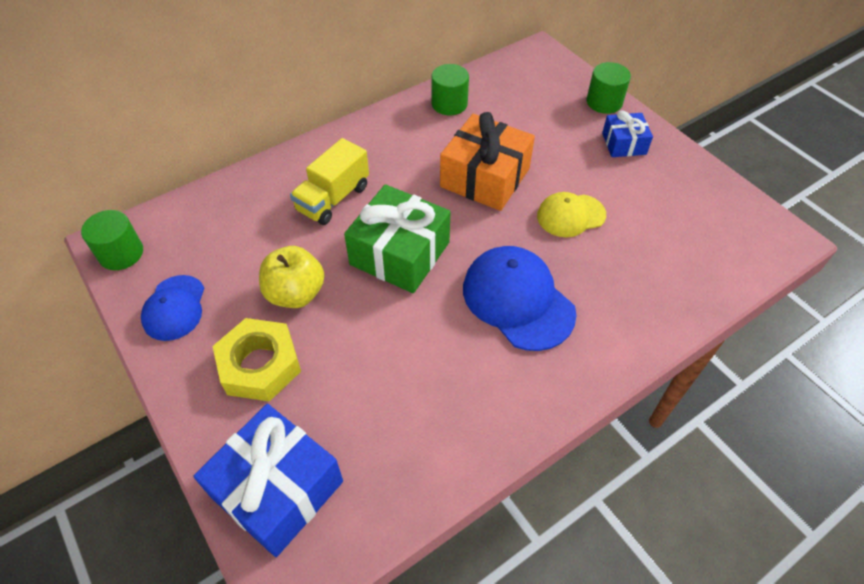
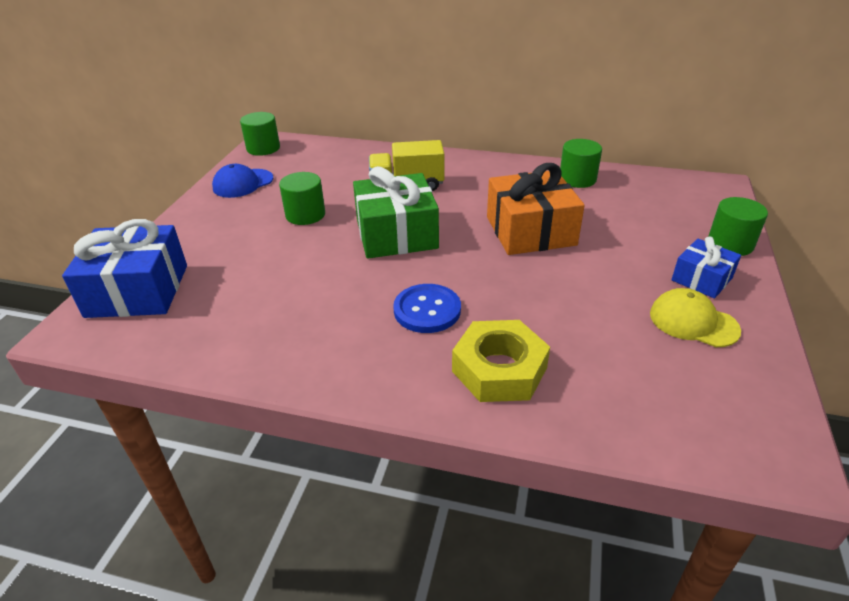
camera: 50 degrees right, 15 degrees down
yellow nut [213,318,301,402] -> yellow nut moved to [452,320,550,402]
yellow apple [259,246,325,308] -> green cylinder [279,172,325,225]
blue cap [463,246,577,351] -> blue button [393,284,461,333]
yellow cap [537,192,606,238] -> yellow cap moved to [650,288,741,347]

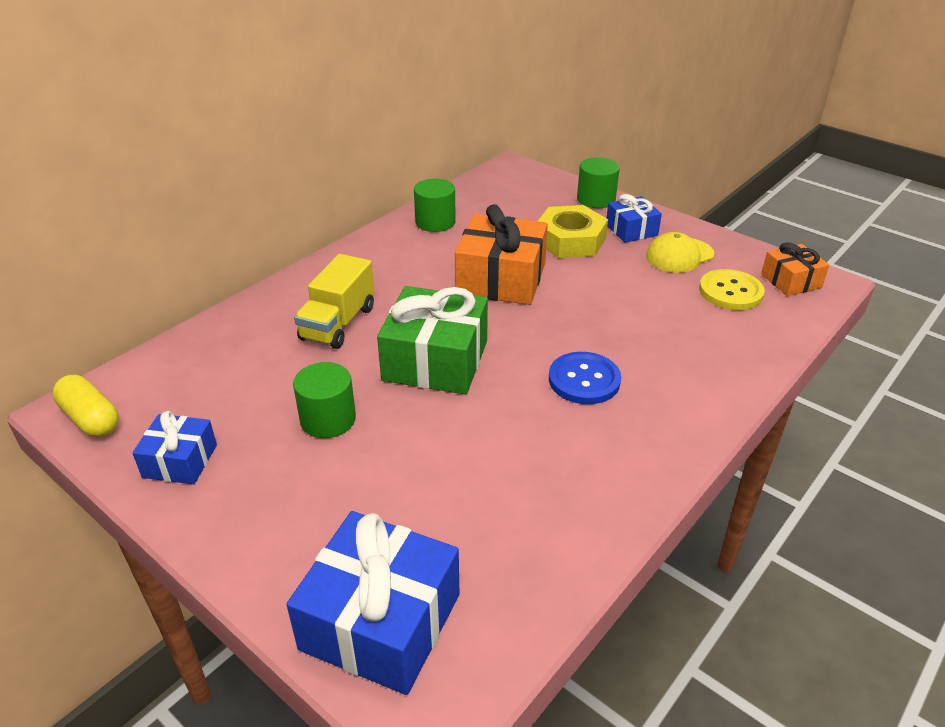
camera: 65 degrees left, 0 degrees up
blue cap [212,164,273,198] -> blue gift [132,411,217,484]
green cylinder [240,112,280,156] -> yellow capsule [52,375,119,437]
yellow nut [452,320,550,402] -> yellow nut moved to [538,205,608,258]
none -> yellow button [699,269,765,310]
none -> orange gift [761,242,829,296]

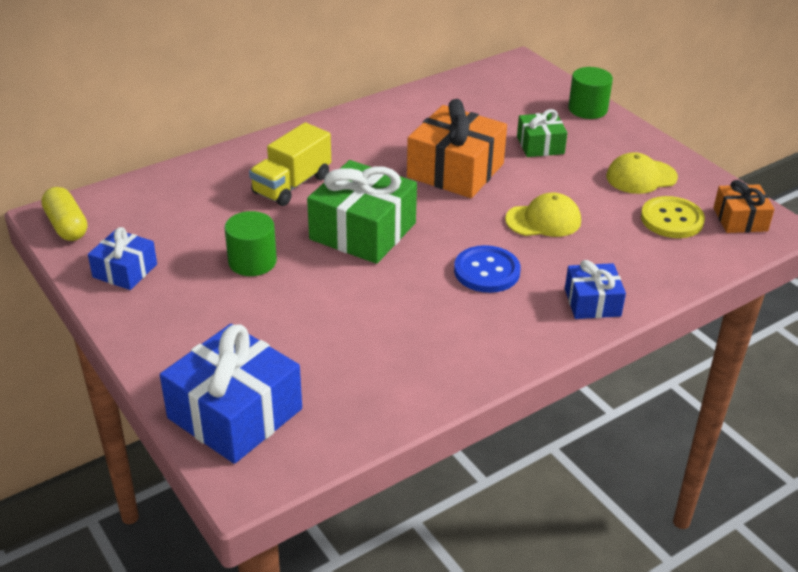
camera: 15 degrees right, 0 degrees up
green cylinder [414,179,456,232] -> none
yellow nut [538,205,608,258] -> green gift [517,109,567,157]
blue gift [607,194,662,243] -> blue gift moved to [565,260,626,319]
none -> yellow cap [505,193,581,237]

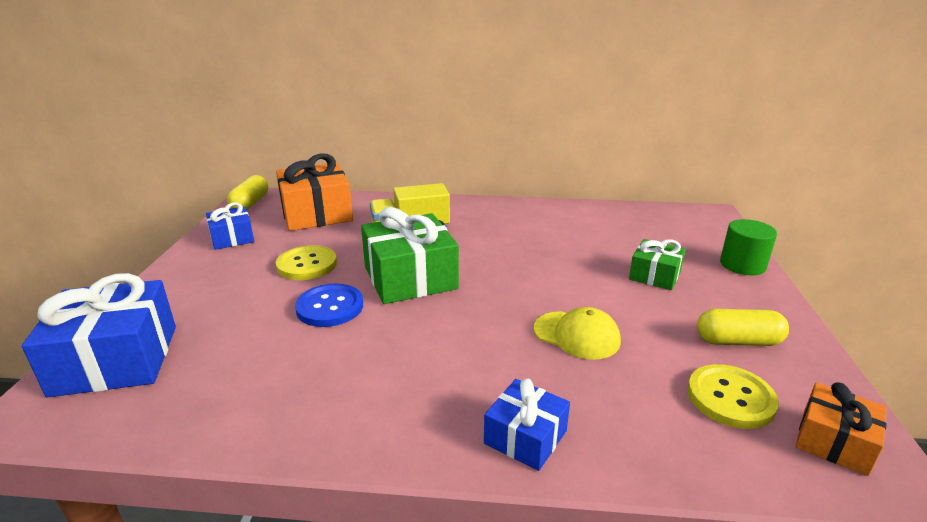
camera: 40 degrees right, 10 degrees down
green cylinder [224,211,277,276] -> yellow button [276,245,337,280]
orange gift [407,99,507,198] -> orange gift moved to [276,153,353,231]
blue button [454,245,521,293] -> blue button moved to [295,283,363,327]
yellow cap [606,152,678,194] -> yellow capsule [697,309,789,346]

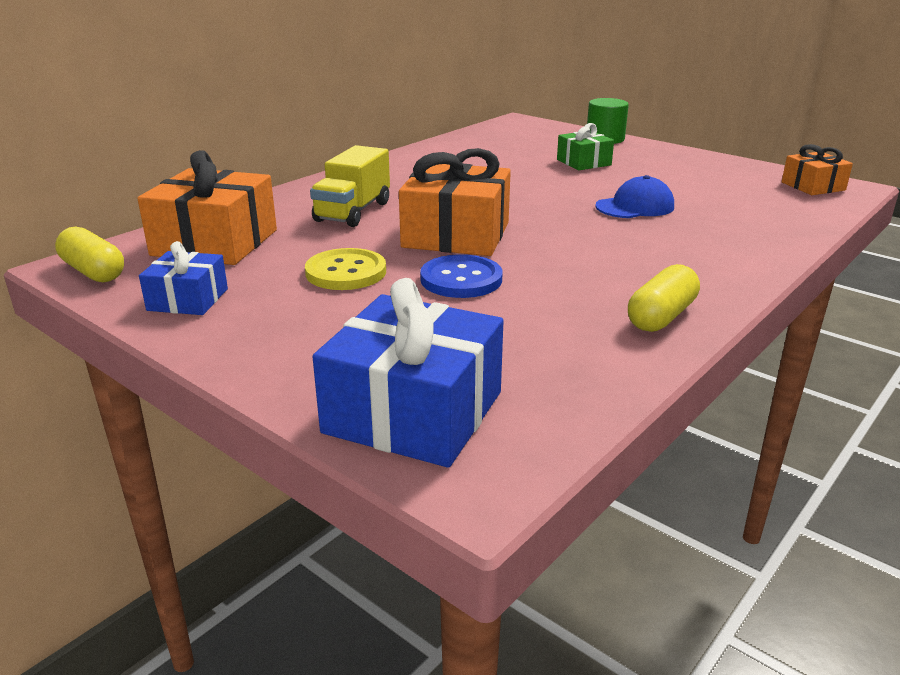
camera: 55 degrees left, 0 degrees up
green gift [361,207,459,304] -> orange gift [399,148,511,256]
blue gift [484,379,570,471] -> none
yellow cap [534,307,621,360] -> blue cap [595,175,674,218]
yellow button [687,364,779,429] -> none
yellow capsule [697,309,789,346] -> yellow capsule moved to [628,264,700,332]

